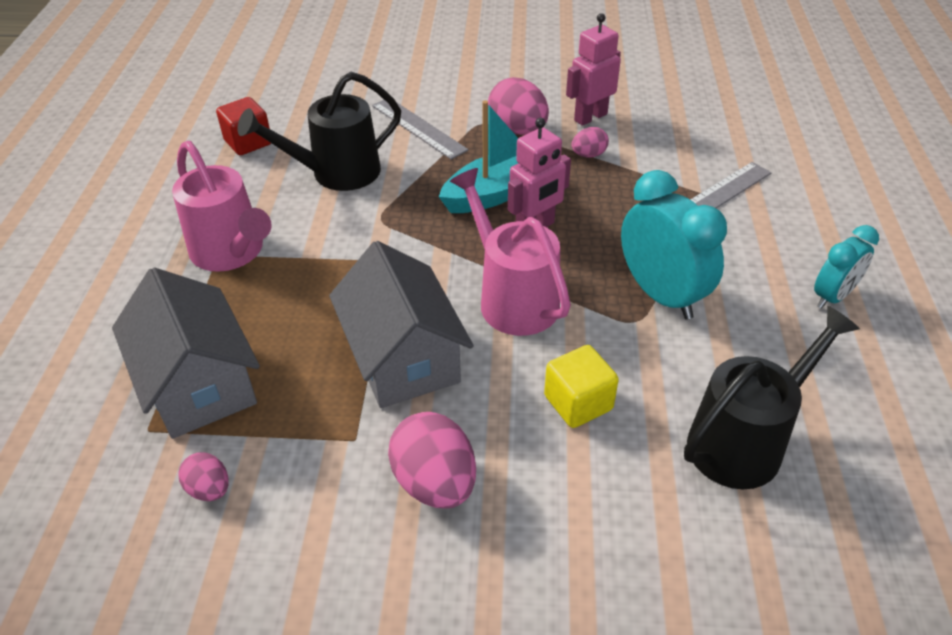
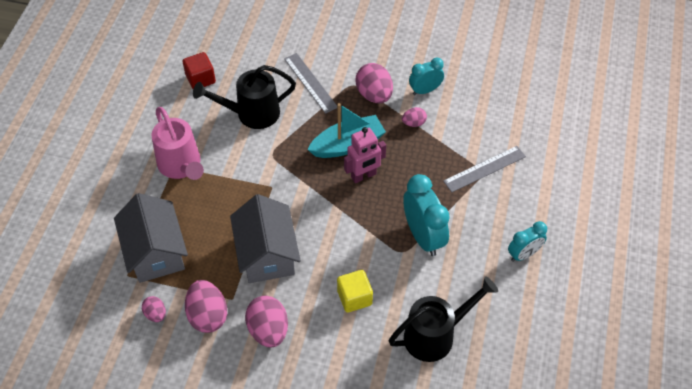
camera: 10 degrees right, 10 degrees up
pink watering can [450,168,571,336] -> none
pink robot [566,13,621,126] -> turquoise clock [409,57,444,95]
none -> pink egg [185,280,227,333]

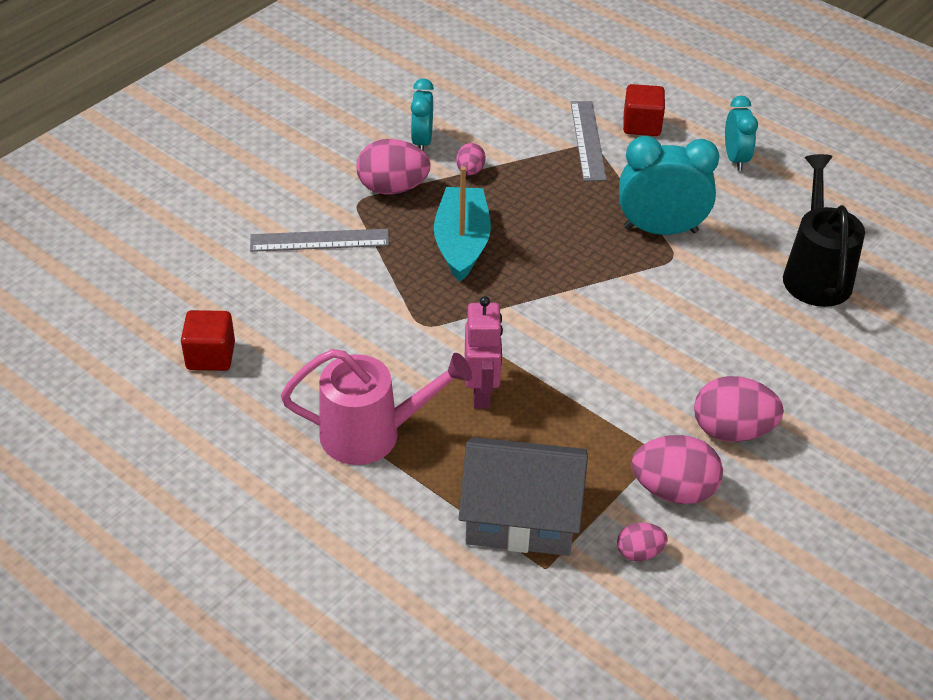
camera: 65 degrees left, 10 degrees down
black watering can [193,65,296,129] -> none
grey house [230,194,301,283] -> none
yellow cube [337,270,373,313] -> none
pink robot [344,127,386,183] -> pink robot moved to [465,296,503,409]
none -> red cube [623,84,665,136]

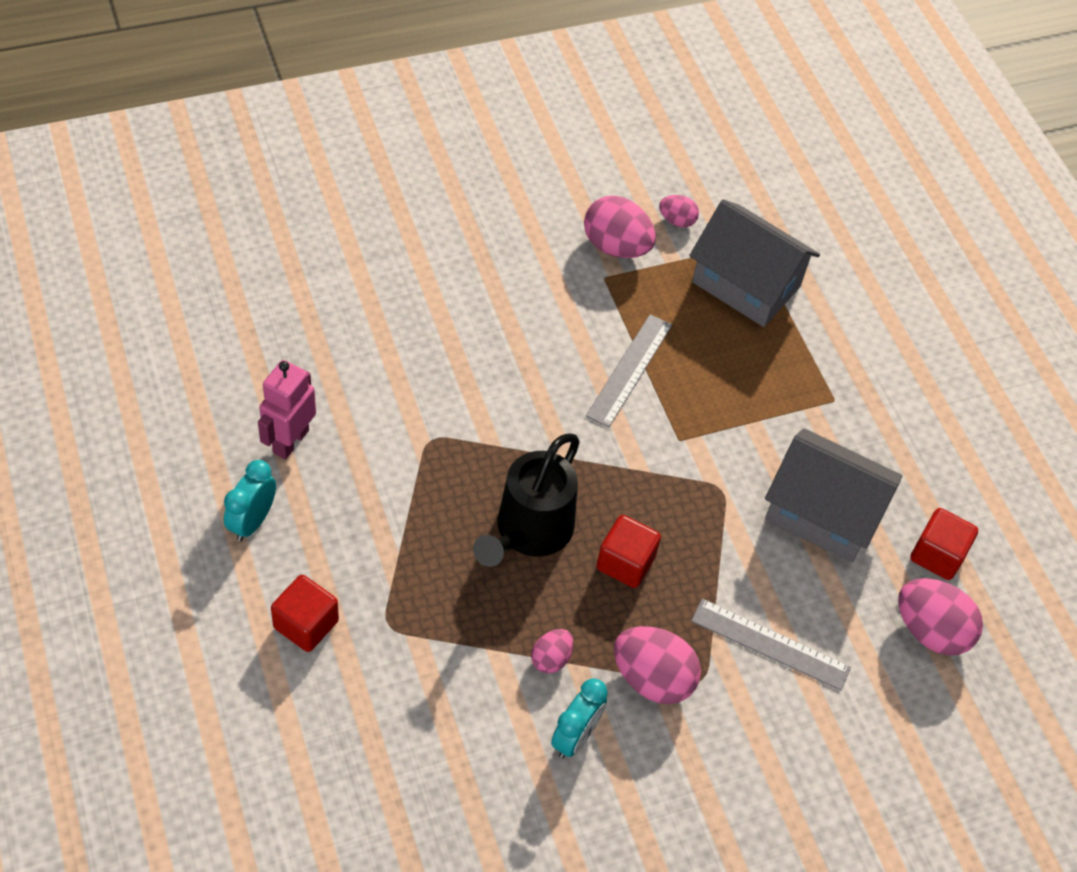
camera: 155 degrees left, 10 degrees up
pink watering can [281,349,472,465] -> none
turquoise boat [434,166,491,282] -> red cube [596,515,661,588]
pink robot [465,296,503,409] -> pink robot moved to [258,360,316,460]
grey ruler [570,101,607,181] -> grey ruler moved to [586,314,672,428]
turquoise clock [619,136,720,235] -> none
pink egg [694,376,784,442] -> pink egg moved to [898,578,983,656]
black watering can [783,154,865,307] -> black watering can moved to [473,433,580,567]
none -> grey house [765,428,902,562]

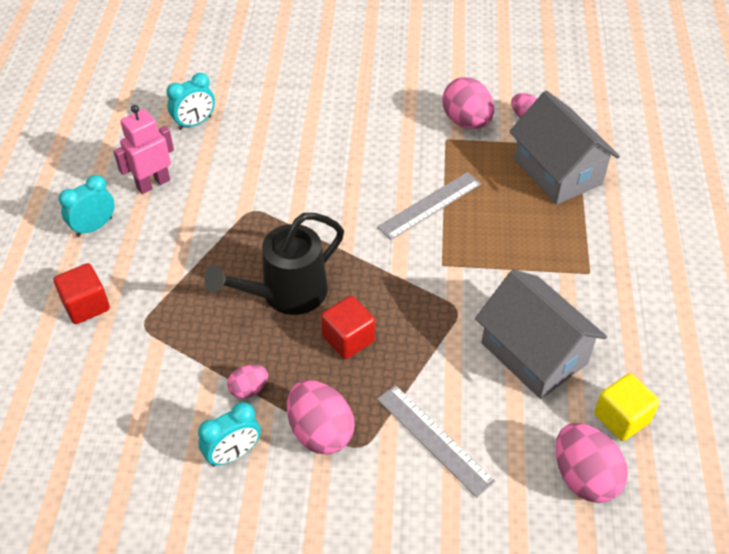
camera: 30 degrees right, 5 degrees down
red cube [910,508,978,580] -> yellow cube [594,373,660,441]
none -> turquoise clock [167,73,215,130]

